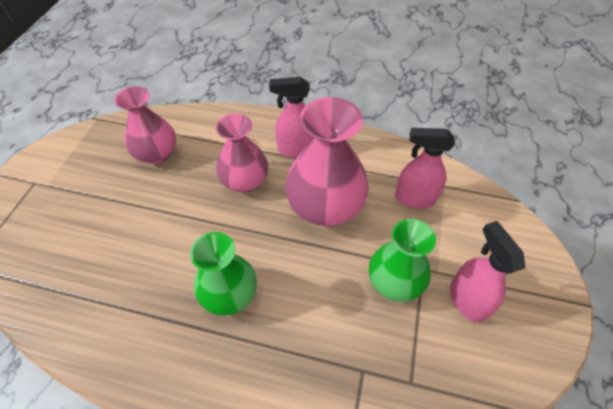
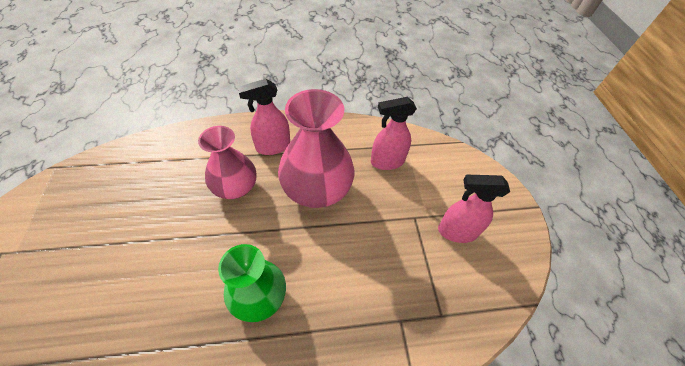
camera: 25 degrees left, 0 degrees up
pink vase [114,86,176,164] -> none
green vase [369,219,436,302] -> none
pink spray bottle [450,221,525,323] -> pink spray bottle turned 45 degrees counterclockwise [438,175,510,243]

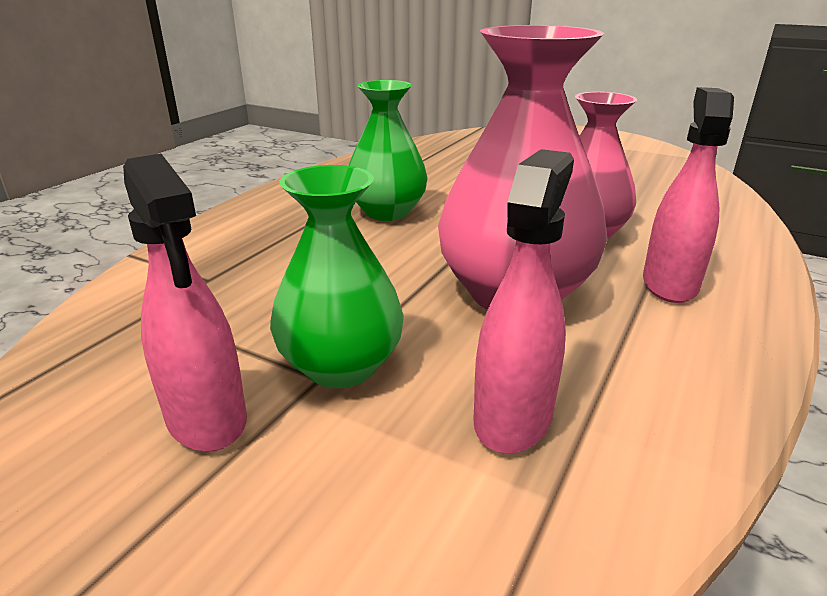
camera: 130 degrees right, 25 degrees down
pink spray bottle [438,175,510,243] -> pink spray bottle turned 105 degrees clockwise [123,154,247,452]
none -> green vase [270,165,404,388]

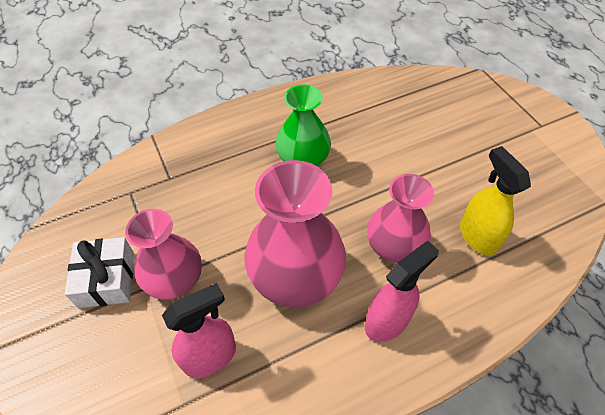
camera: 35 degrees right, 25 degrees up
pink spray bottle [123,154,247,452] -> white gift [65,237,134,308]
green vase [270,165,404,388] -> pink vase [125,209,202,299]
none -> yellow spray bottle [460,146,531,256]

